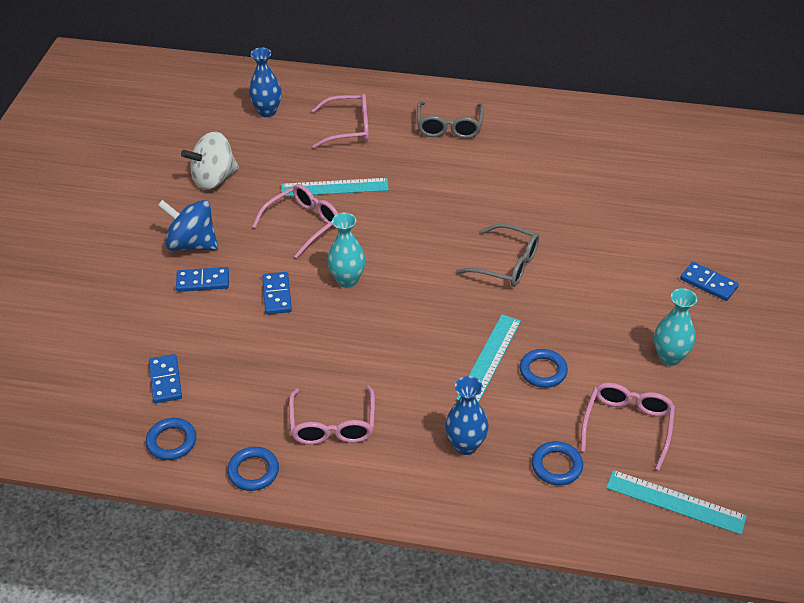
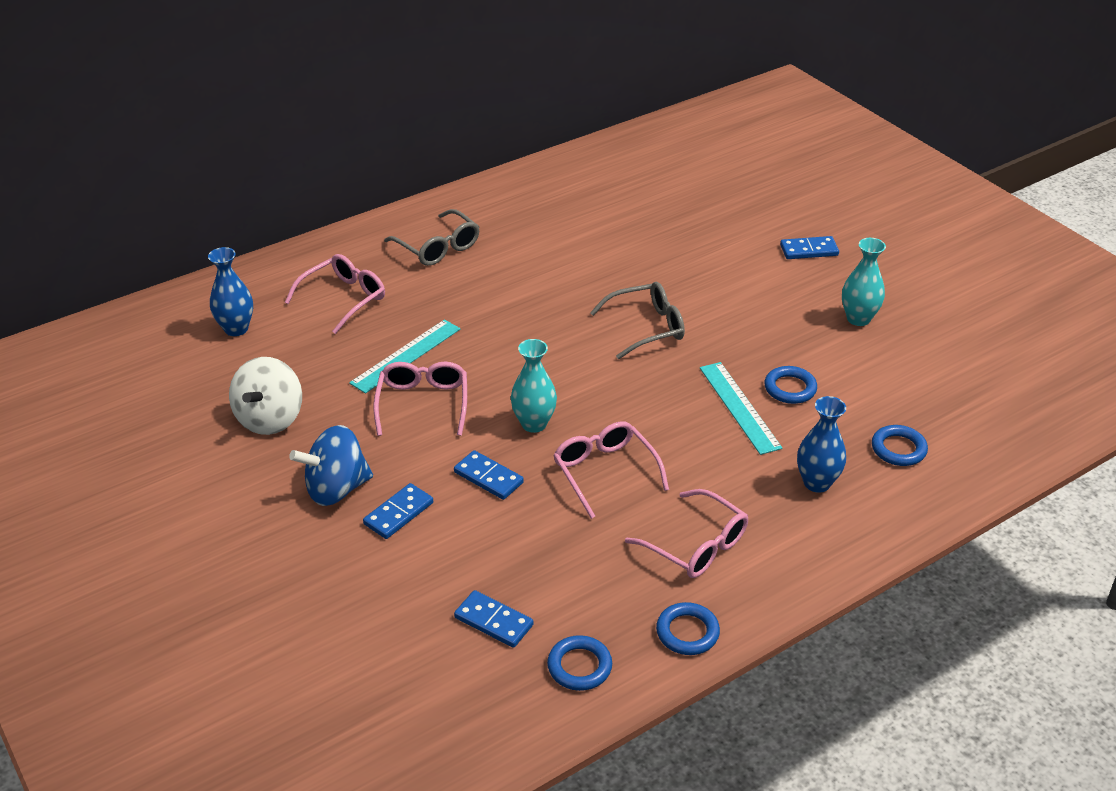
camera: 45 degrees left, 5 degrees down
pink glasses [581,383,675,470] -> pink glasses moved to [553,421,669,519]
turquoise ruler [606,470,747,535] -> none

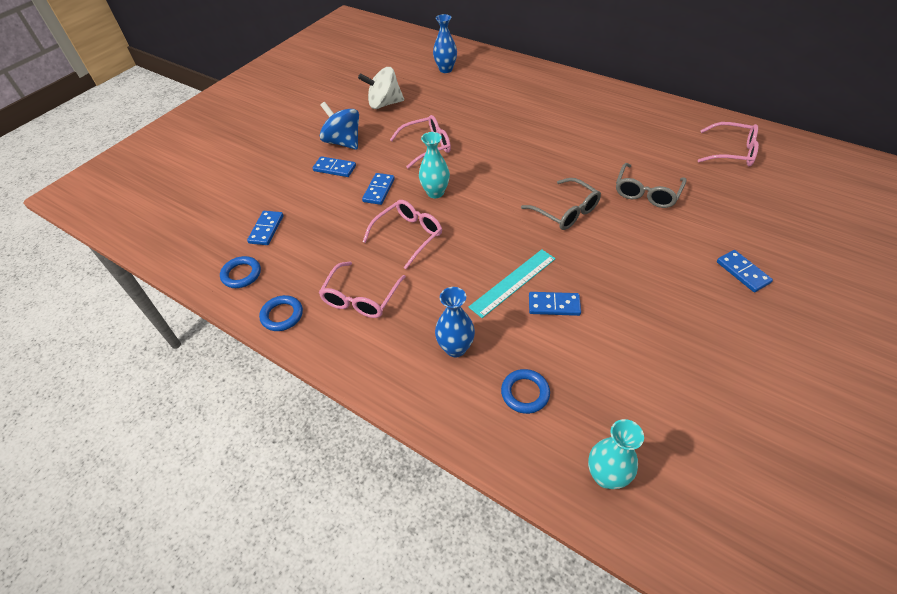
camera: 70 degrees right, 10 degrees up
pink glasses [285,254,385,334] -> pink glasses moved to [698,122,759,166]
turquoise ruler [349,319,460,394] -> none
grey glasses [384,209,479,266] -> grey glasses moved to [616,163,687,208]
blue ring [764,366,817,404] -> blue domino [529,292,581,316]
turquoise vase [842,238,886,326] -> turquoise vase moved to [588,419,644,489]

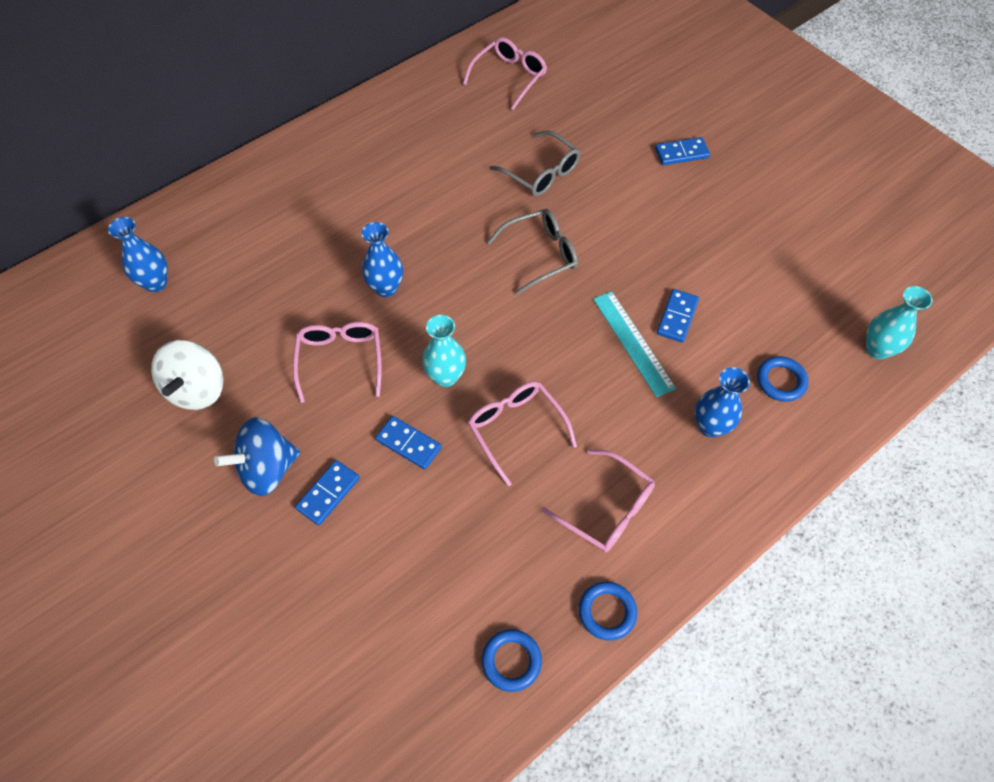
camera: 75 degrees left, 10 degrees up
blue domino [247,211,284,245] -> none
none -> blue vase [361,222,403,297]

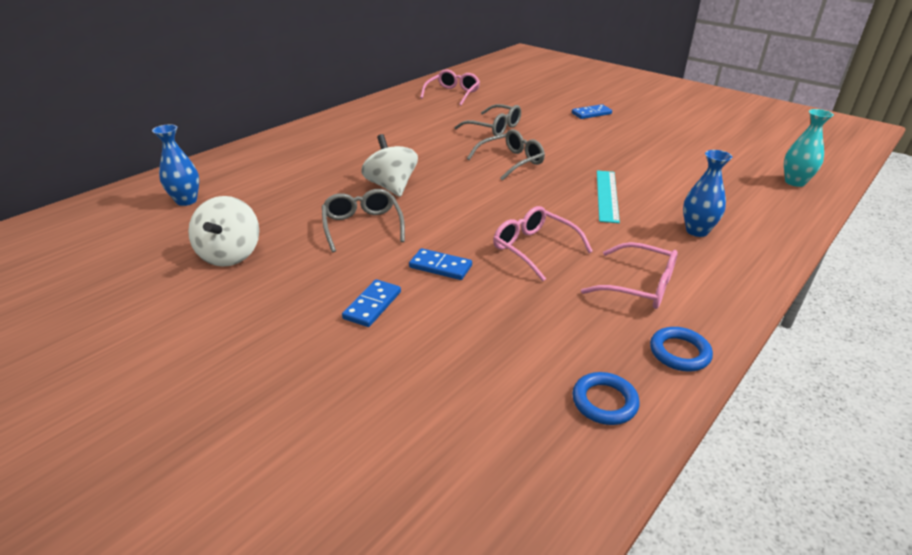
camera: 10 degrees left, 25 degrees down
blue spinning top [214,417,300,496] -> none
pink glasses [293,322,382,403] -> grey glasses [322,189,405,252]
blue vase [361,222,403,297] -> white spinning top [361,134,418,197]
turquoise vase [422,315,466,387] -> none
turquoise ruler [593,291,676,397] -> turquoise ruler turned 45 degrees clockwise [597,171,620,223]
blue domino [657,289,699,343] -> none
blue ring [757,356,808,402] -> none

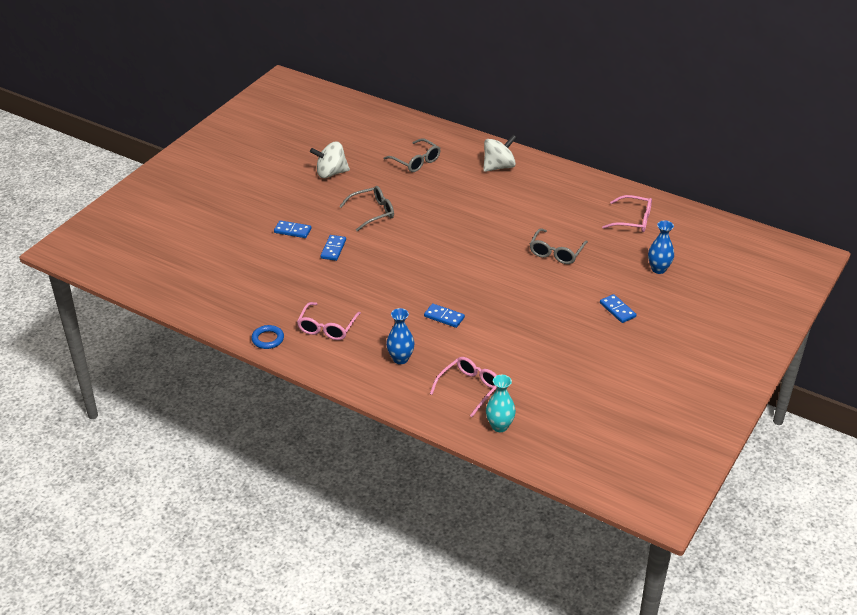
camera: 80 degrees right, 5 degrees up
blue vase [152,124,199,206] -> blue vase moved to [648,220,674,274]
white spinning top [361,134,418,197] -> white spinning top moved to [483,135,517,172]
grey glasses [467,129,545,181] -> grey glasses moved to [383,139,441,172]
pink glasses [493,206,593,281] -> pink glasses moved to [430,357,497,417]
blue ring [572,372,640,425] -> none
turquoise ruler [597,171,620,223] -> blue domino [424,303,465,328]

